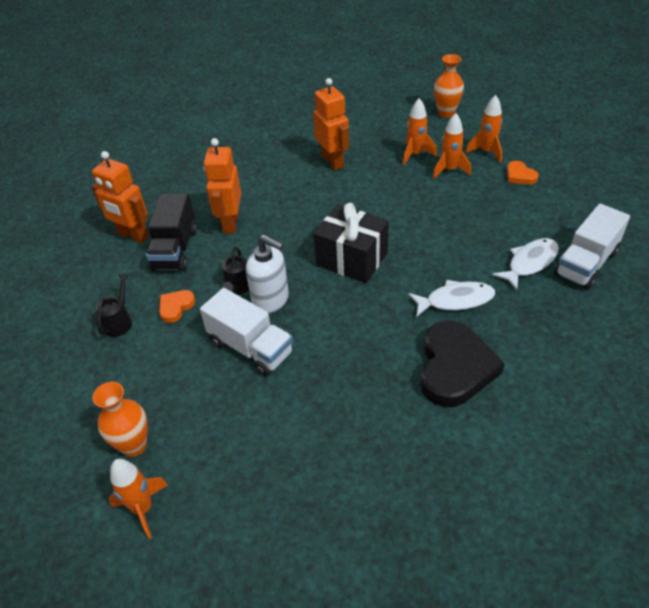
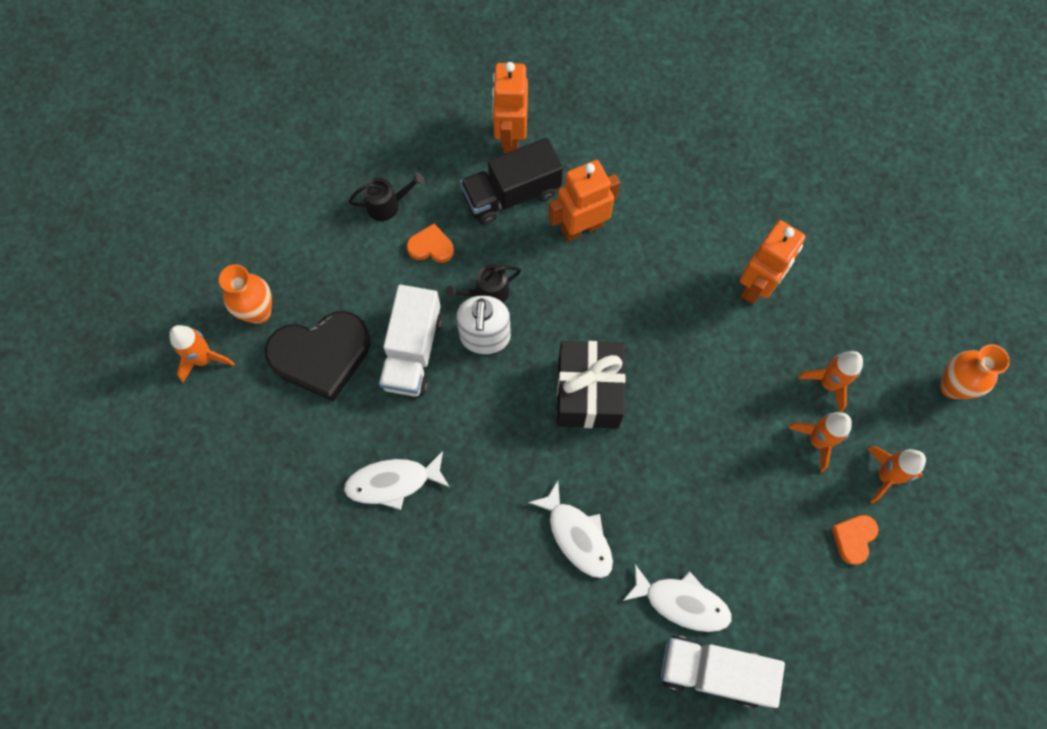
camera: 60 degrees right, 25 degrees up
black heart [420,320,505,407] -> black heart moved to [265,311,371,401]
none -> white fish [344,451,450,510]

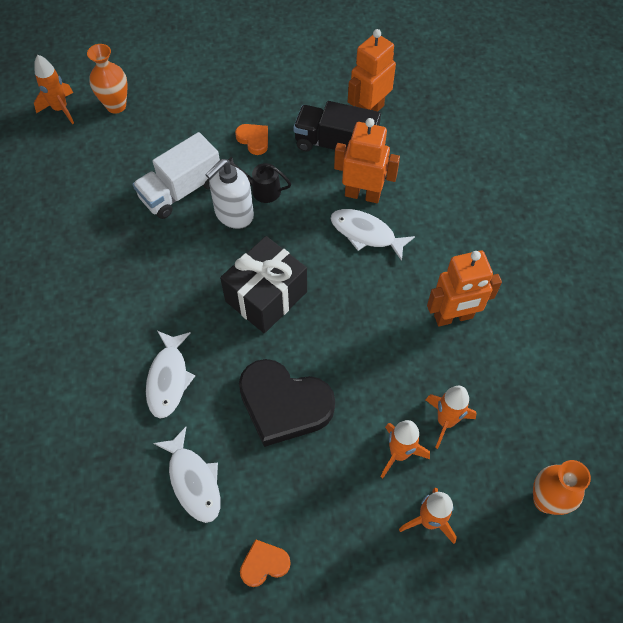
camera: 40 degrees right, 10 degrees down
black heart [265,311,371,401] -> black heart moved to [239,359,335,447]
white fish [344,451,450,510] -> white fish moved to [330,209,415,261]
black watering can [349,173,424,221] -> none
white truck [661,636,785,708] -> none
orange heart [831,515,879,565] -> orange heart moved to [240,539,291,587]

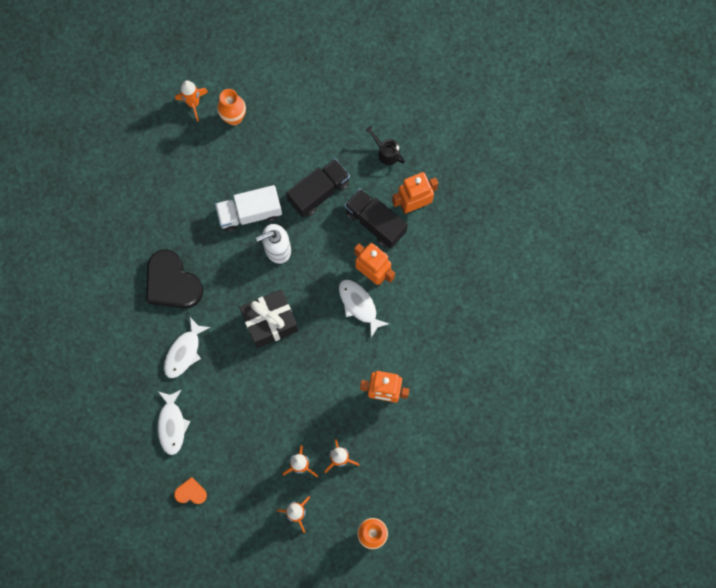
camera: 25 degrees right, 15 degrees up
black watering can [228,157,291,203] -> black watering can moved to [366,126,405,165]
orange heart [235,124,268,155] -> black truck [286,159,350,217]
black heart [239,359,335,447] -> black heart moved to [146,249,203,308]

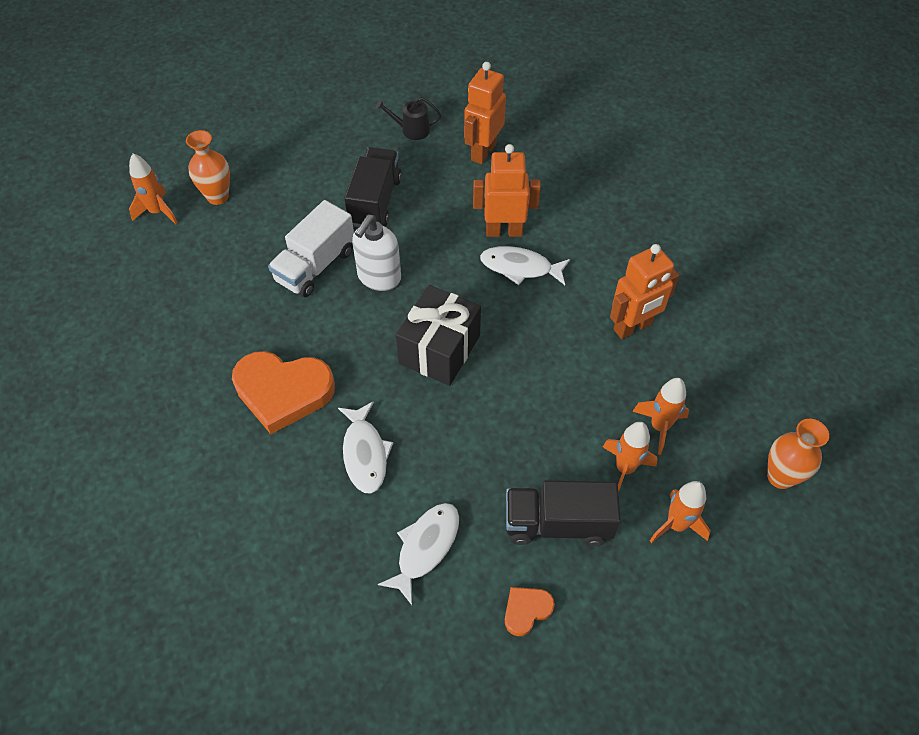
camera: 40 degrees left, 20 degrees down
black heart [146,249,203,308] -> orange heart [232,351,335,434]
white fish [158,390,190,455] -> white fish turned 105 degrees counterclockwise [378,503,459,605]
black truck [344,189,408,249] -> black truck moved to [506,480,621,546]

